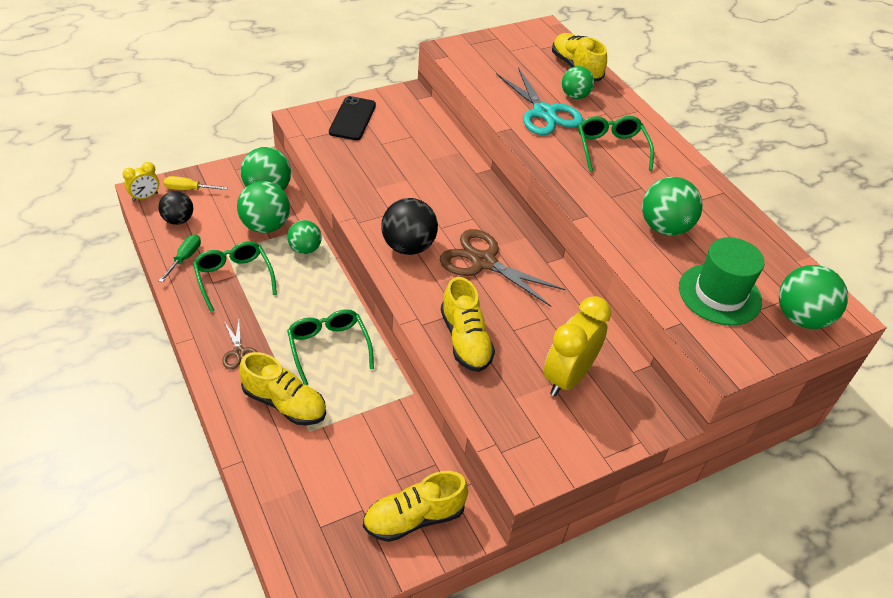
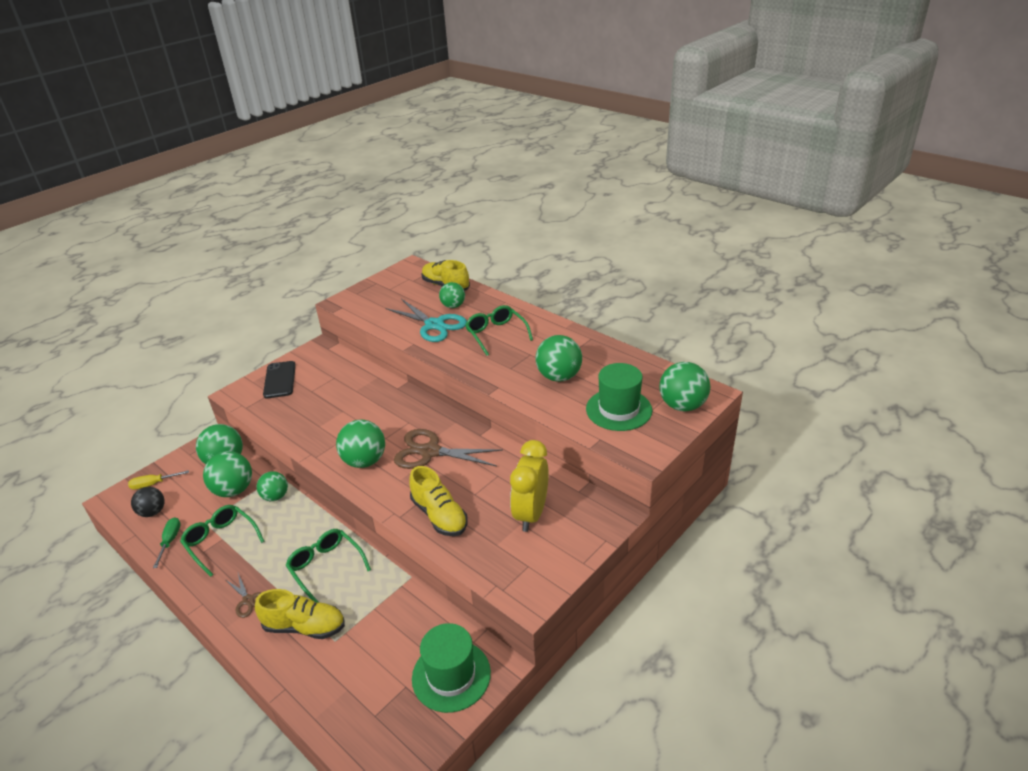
camera: 15 degrees left, 10 degrees down
yellow clock [123,162,159,201] -> none
yellow shoe [363,471,468,542] -> green hat [412,623,491,713]
black ball [381,198,438,255] -> green ball [336,420,385,468]

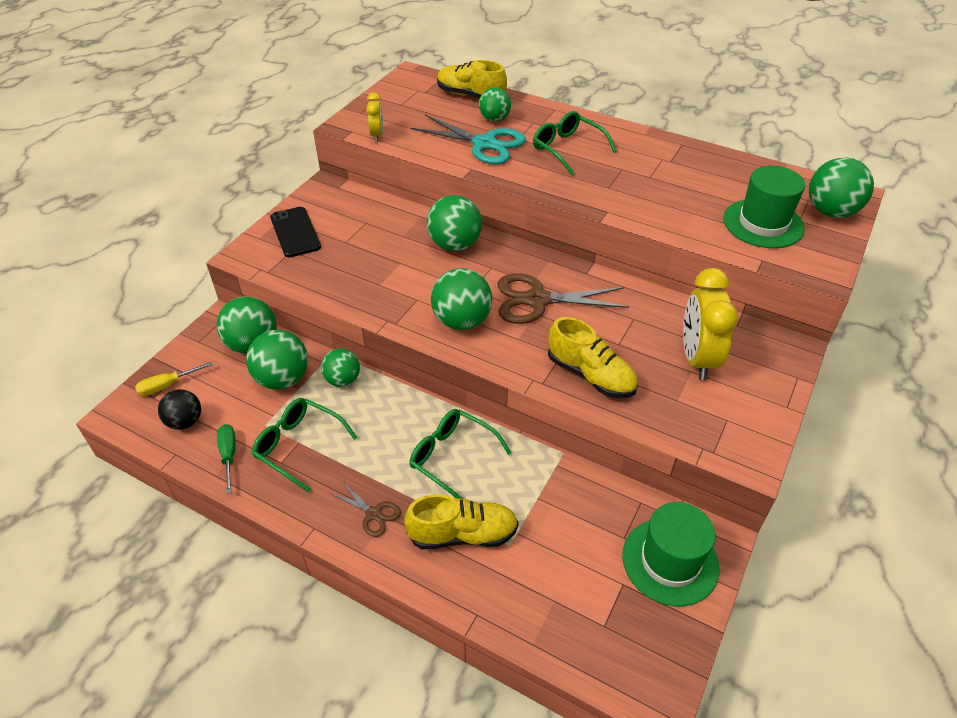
camera: 15 degrees left, 10 degrees up
green ball [535,335,582,382] -> green ball moved to [427,195,482,251]
none -> yellow clock [366,92,383,142]

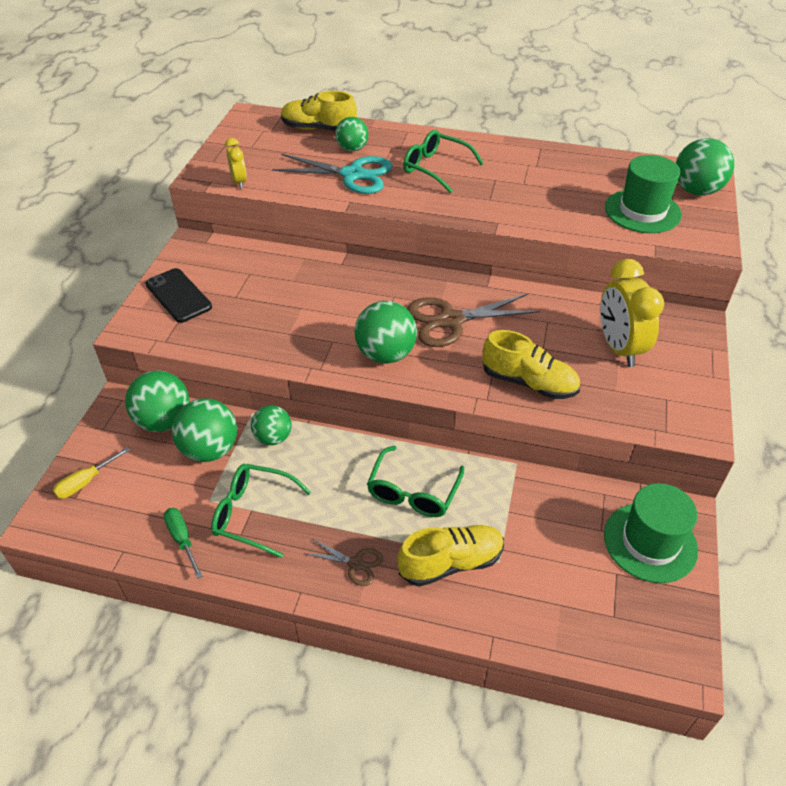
camera: 15 degrees left, 0 degrees up
black ball [158,389,201,430] -> none
green glasses [409,409,512,499] -> green glasses turned 90 degrees counterclockwise [367,446,464,517]
green ball [427,195,482,251] -> none

